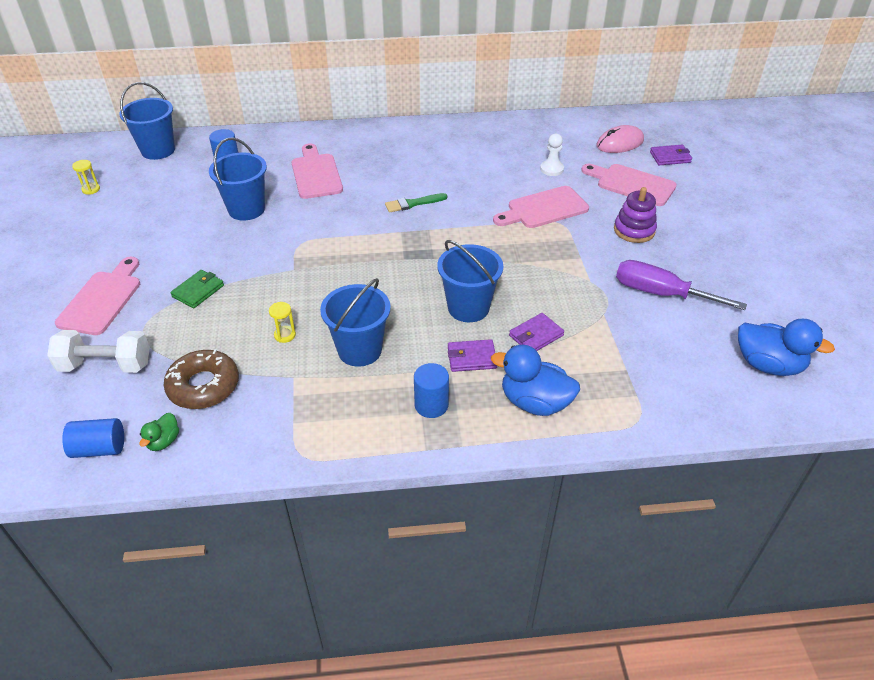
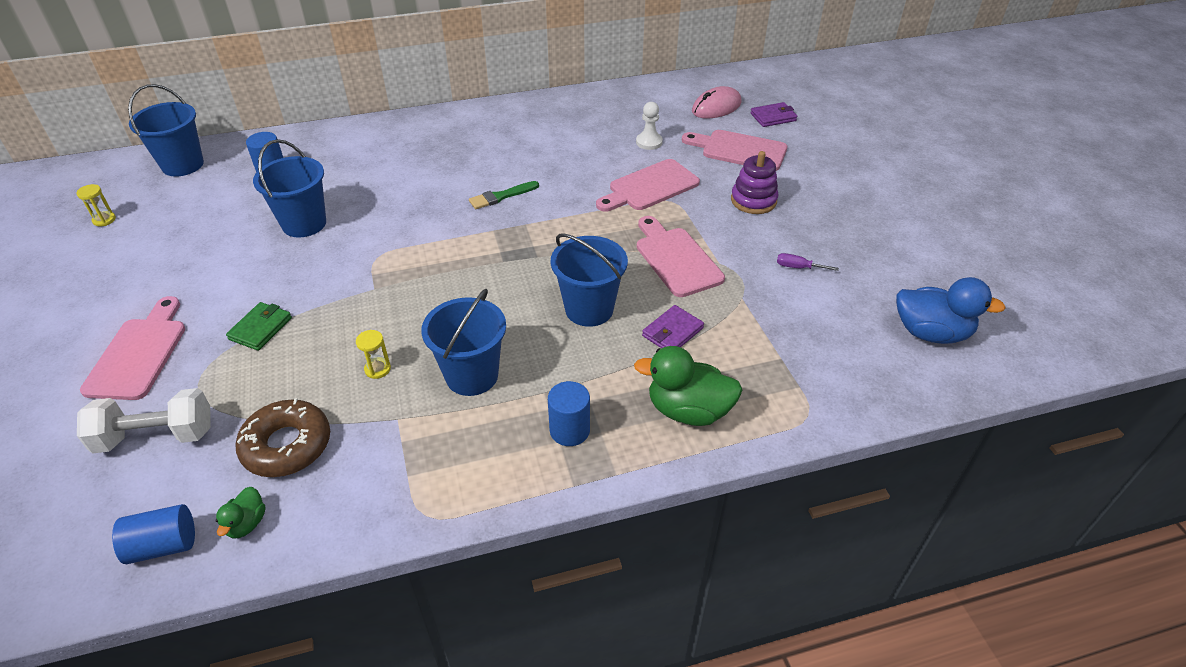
camera: 10 degrees left, 0 degrees up
pink cutting board [292,143,343,199] -> pink cutting board moved to [637,216,725,297]
purple wallet [448,339,497,372] -> none
blue duck [491,345,580,416] -> green duck [634,346,743,426]
purple screwdriver [616,260,747,310] -> purple screwdriver [777,253,839,271], size x0.43

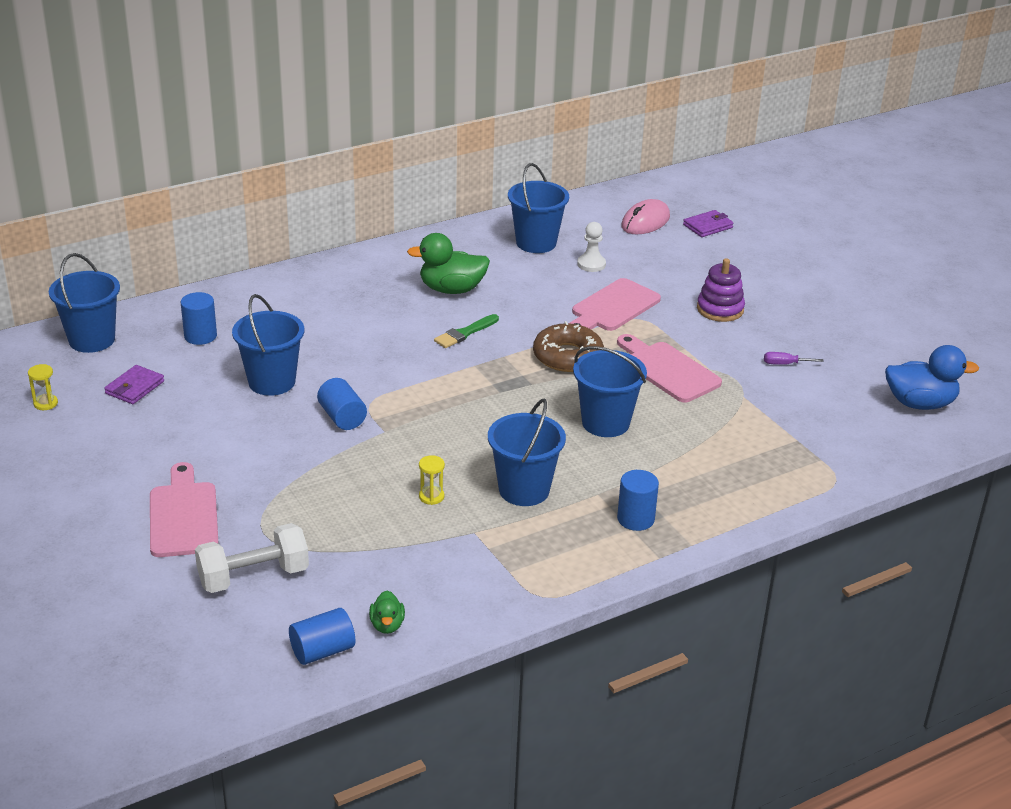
camera: 15 degrees left, 10 degrees down
green wallet [226,302,292,351] -> none
brown donut [235,398,330,477] -> brown donut moved to [533,321,604,372]
green duck [634,346,743,426] -> green duck moved to [407,233,490,294]
purple wallet [642,305,704,348] -> purple wallet moved to [104,365,164,404]
pink cutting board [682,130,787,171] -> none
none -> blue cylinder [317,378,367,430]
none -> blue bucket [508,163,569,253]

